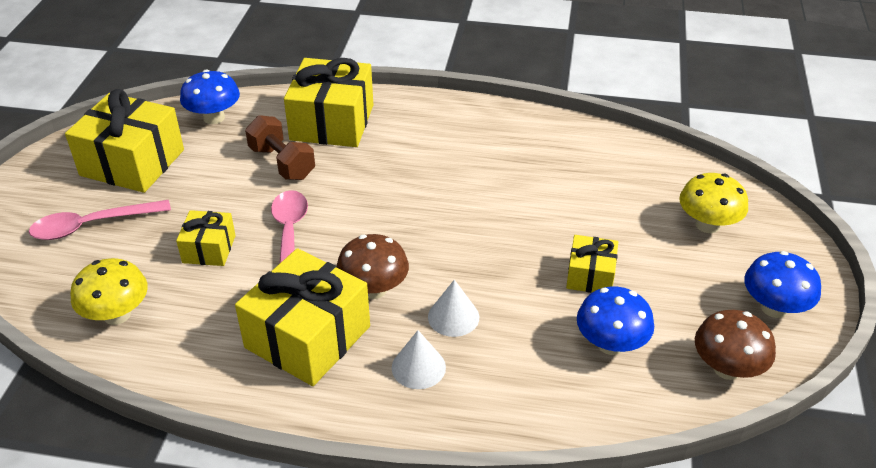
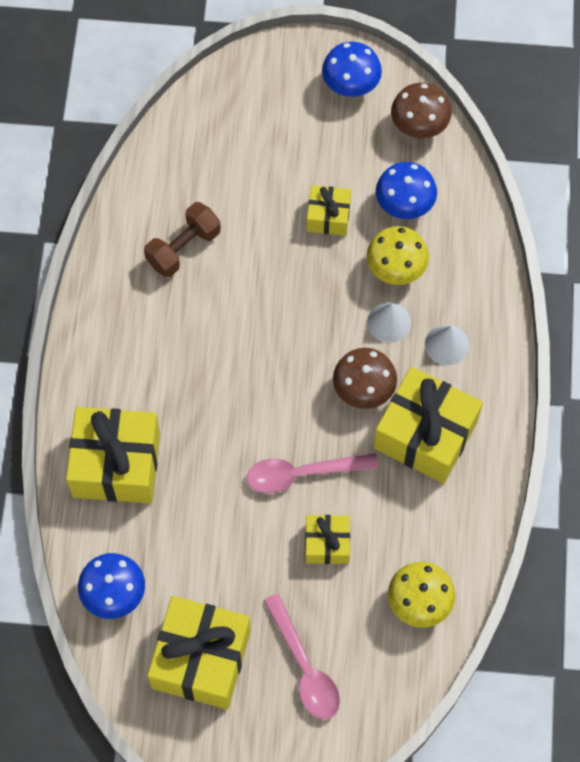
camera: 95 degrees left, 25 degrees up
brown dumbbell [245,115,315,180] -> brown dumbbell moved to [144,202,221,277]
yellow mushroom [679,173,748,233] -> yellow mushroom moved to [367,226,429,285]

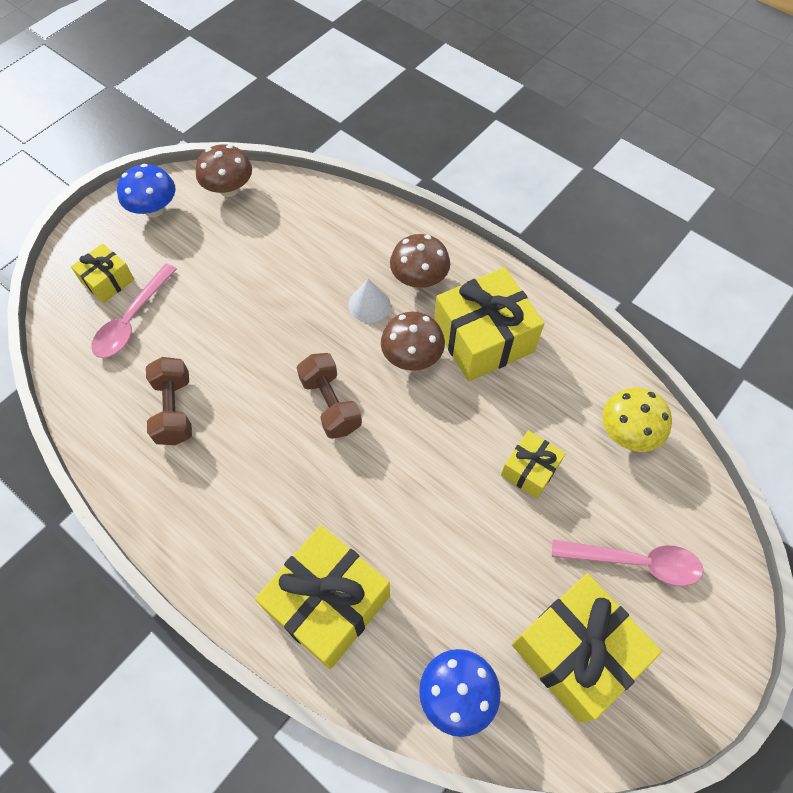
camera: 55 degrees left, 5 degrees down
pink spoon [247,453,379,493] -> pink spoon moved to [92,264,177,358]
yellow gift [306,185,351,236] -> yellow gift moved to [71,243,135,303]
yellow mushroom [367,226,429,285] -> none
blue mushroom [376,162,437,219] -> none
white cone [425,325,469,365] -> brown mushroom [390,234,450,288]
none -> brown dumbbell [297,353,362,439]

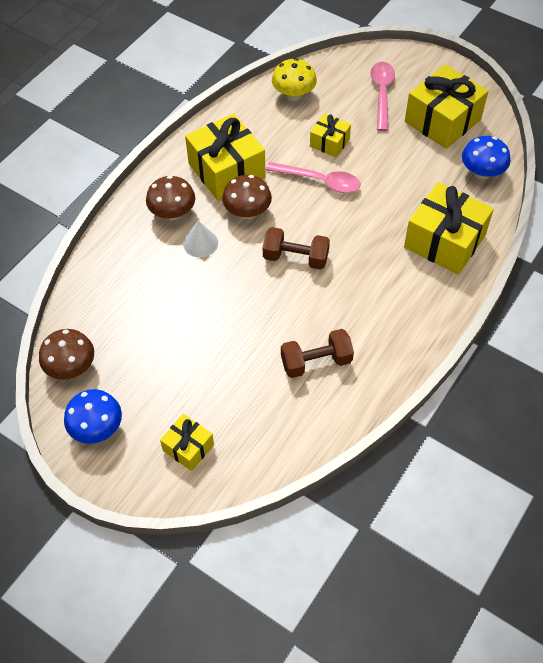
camera: 95 degrees left, 5 degrees down
pink spoon [92,264,177,358] -> pink spoon moved to [266,162,361,193]
brown dumbbell [297,353,362,439] -> brown dumbbell turned 45 degrees clockwise [263,227,330,270]

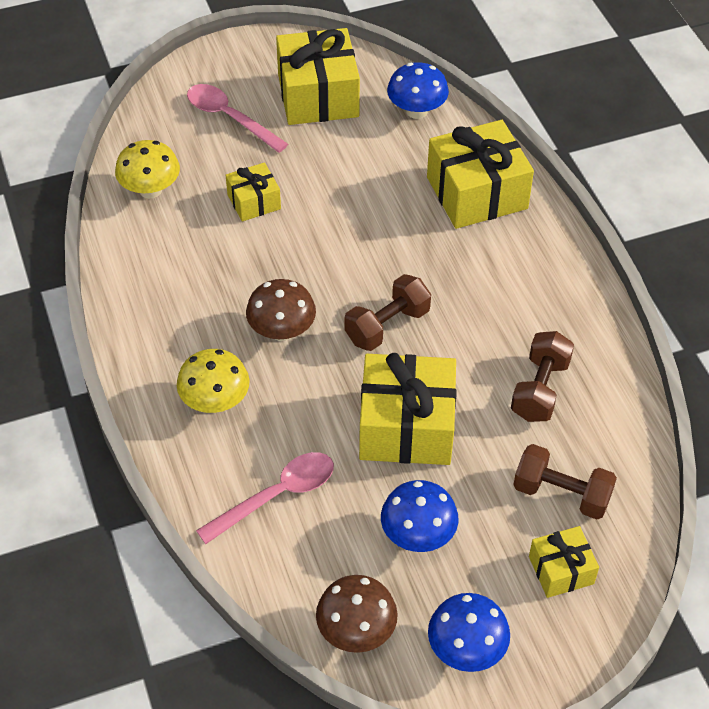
camera: 55 degrees left, 5 degrees down
brown mushroom [146,176,195,220] -> yellow mushroom [177,349,250,413]
white cone [183,221,218,258] -> none
yellow gift [185,113,266,201] -> yellow gift moved to [359,353,457,465]
pink spoon [266,162,361,193] -> pink spoon moved to [196,452,334,544]
none -> blue mushroom [381,480,458,552]
none -> brown dumbbell [513,444,617,519]

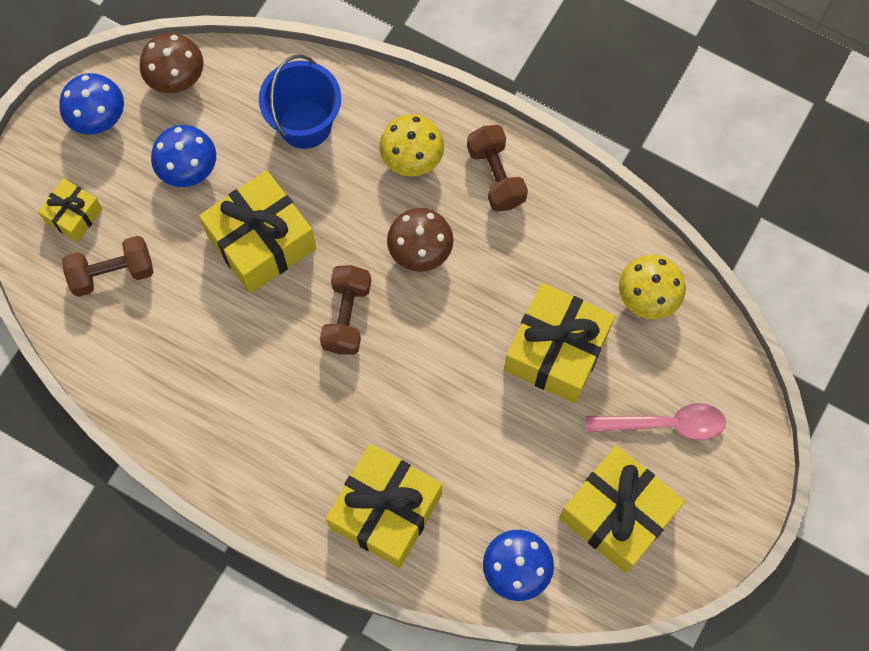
camera: 140 degrees right, 20 degrees up
pink spoon [196,452,334,544] -> blue bucket [259,55,341,149]
yellow gift [226,162,281,221] -> yellow gift [504,283,615,403], size x1.88
brown dumbbell [511,331,574,422] -> brown dumbbell moved to [467,125,528,212]

